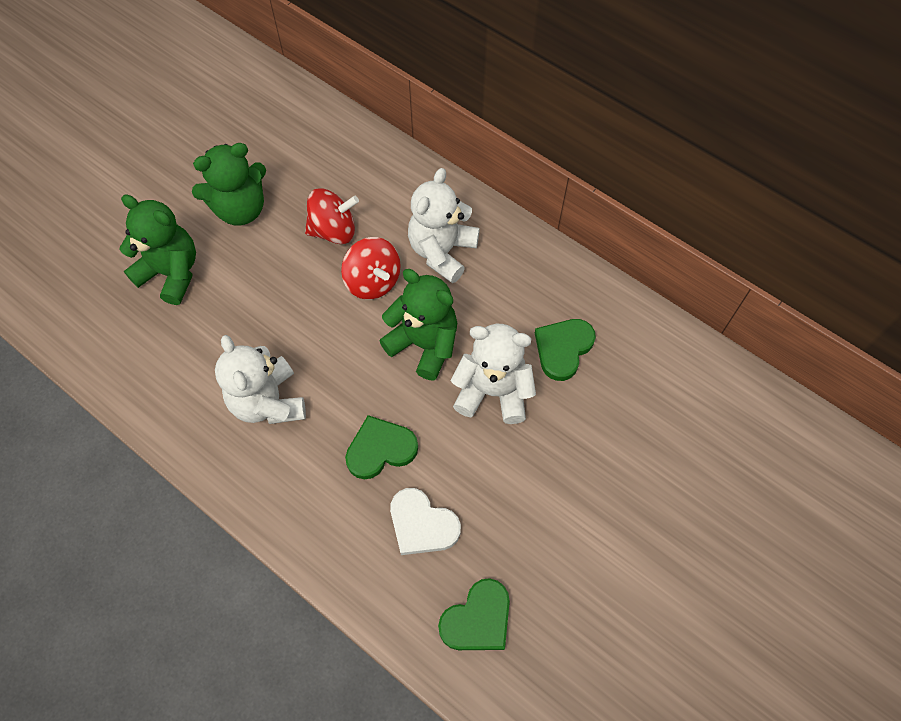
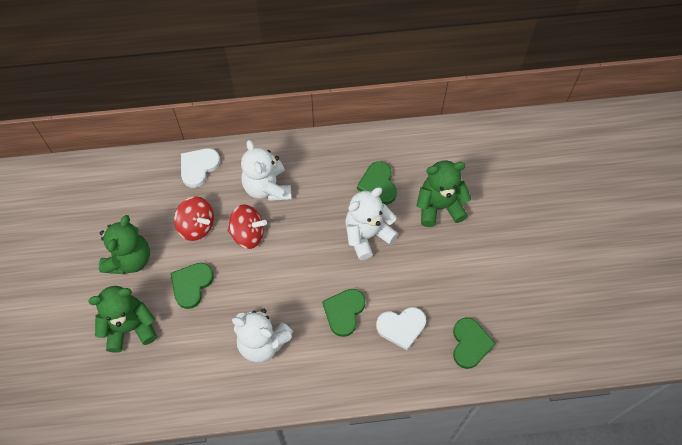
camera: 45 degrees left, 0 degrees up
red spinning top [305,188,359,244] -> red spinning top turned 90 degrees clockwise [174,196,214,241]
green teddy bear [379,269,457,380] -> green teddy bear moved to [416,160,472,227]
none -> green heart [171,263,214,309]
none -> white heart [181,148,220,188]

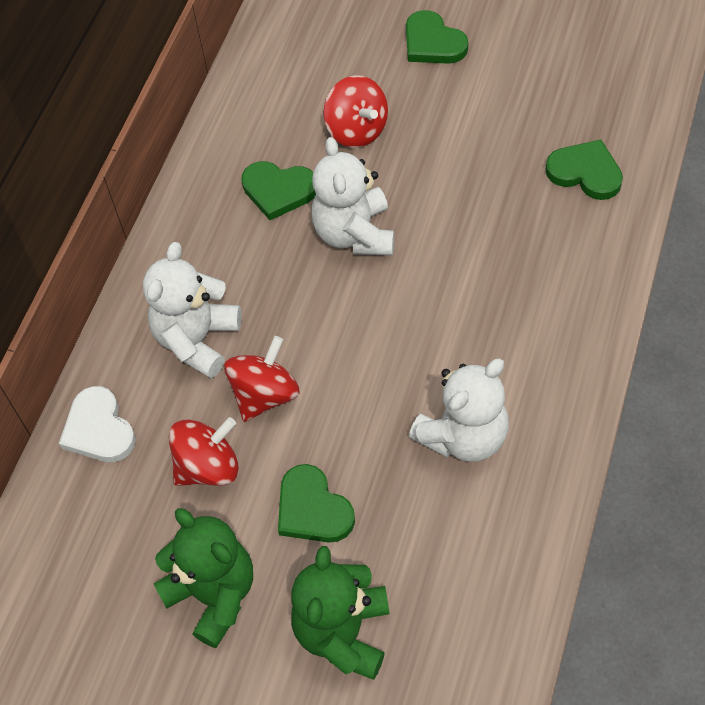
camera: 60 degrees left, 5 degrees down
white teddy bear [241,140,291,201] -> white teddy bear turned 105 degrees clockwise [143,242,241,378]
green heart [322,289,365,337] -> green heart moved to [406,10,468,64]
white heart [376,307,426,350] -> none
green teddy bear [416,160,472,227] -> red spinning top [323,75,388,148]

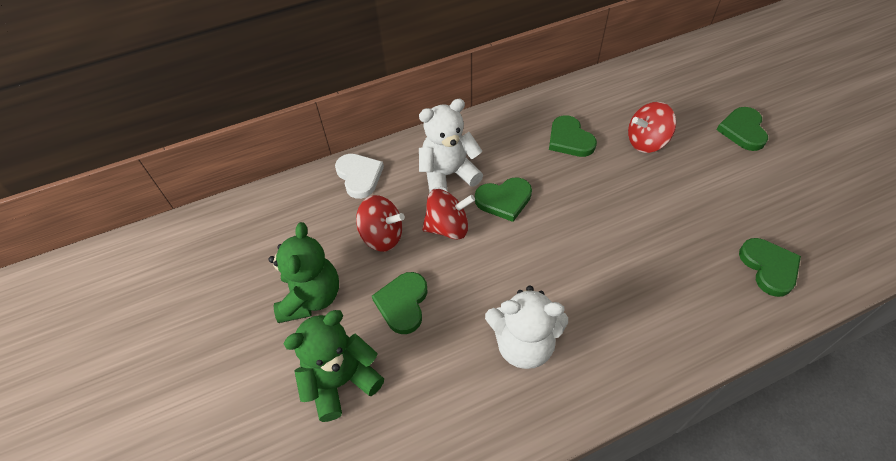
camera: 45 degrees right, 5 degrees down
white heart [59,386,136,462] -> white heart turned 135 degrees clockwise [335,154,384,199]
white teddy bear [312,137,394,256] -> none
red spinning top [323,75,388,148] -> red spinning top turned 60 degrees clockwise [628,102,676,153]
none -> green heart [475,177,532,222]

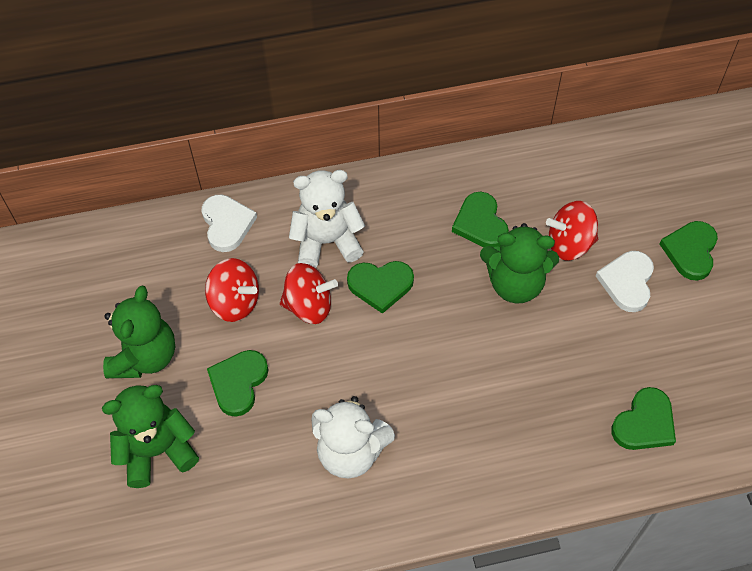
camera: 10 degrees right, 5 degrees up
green heart [739,238,801,297] -> green heart turned 45 degrees clockwise [611,387,676,450]
none -> green teddy bear [480,223,559,303]
none -> white heart [596,251,654,312]

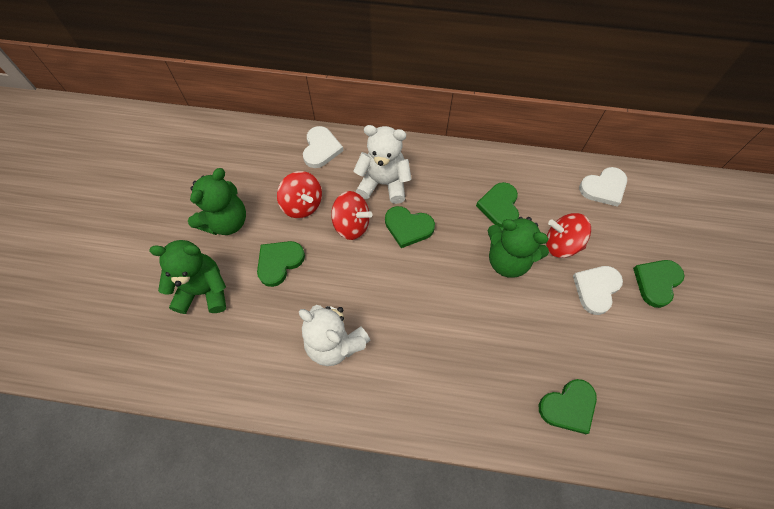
camera: 20 degrees right, 5 degrees up
none -> white heart [579,167,627,207]

